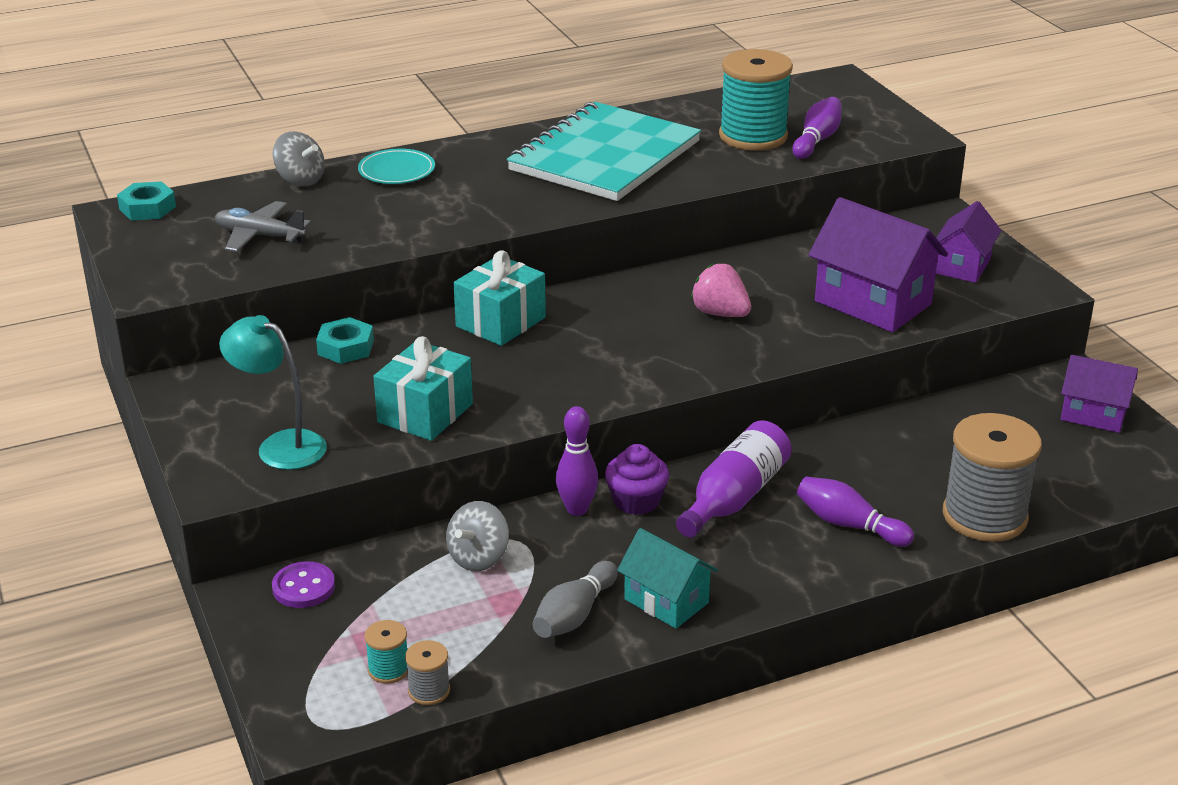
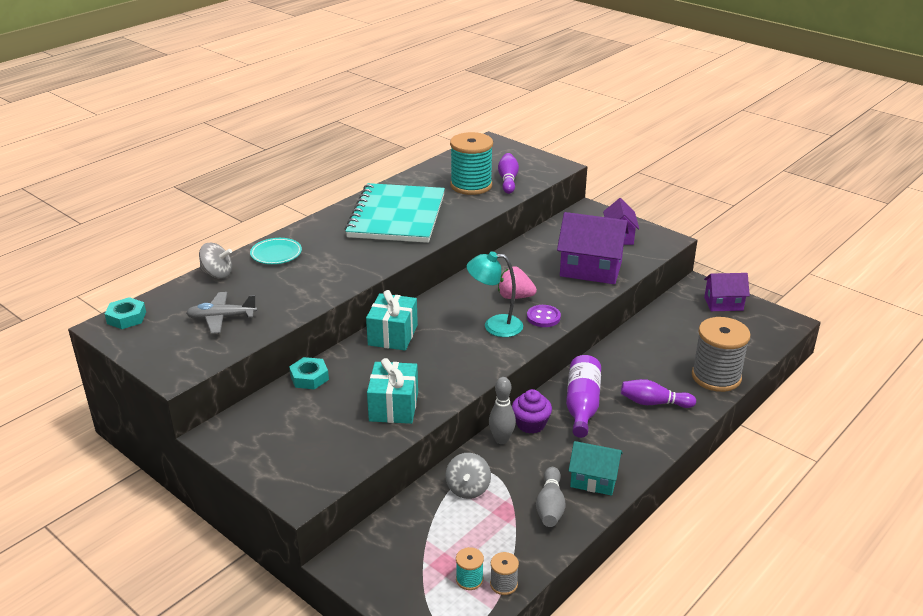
camera: 25 degrees left, 0 degrees up
turquoise lamp [219,315,327,470] -> turquoise lamp moved to [467,251,523,337]
purple button [272,561,335,608] -> purple button moved to [527,305,561,327]
purple bowling pin [556,406,598,516] -> grey bowling pin [489,377,516,444]

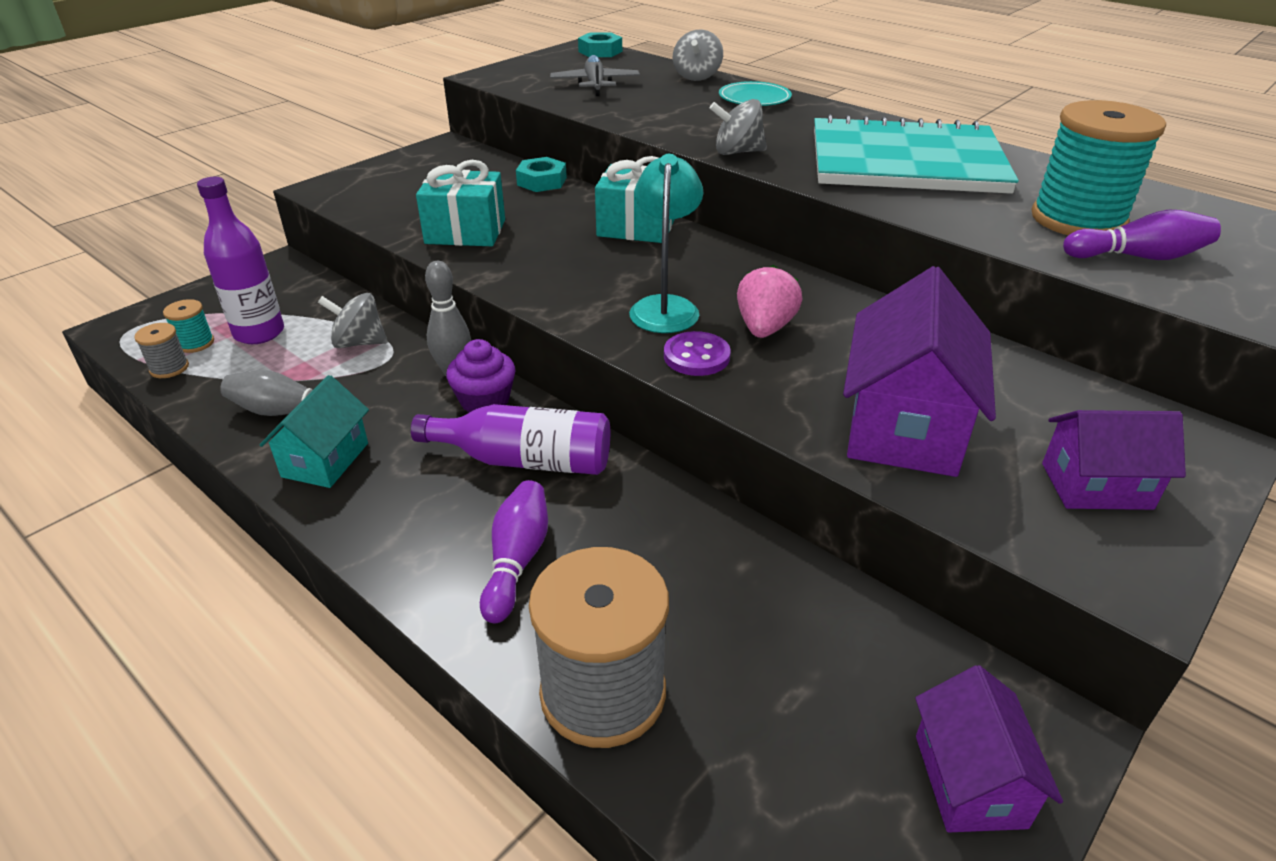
camera: 90 degrees right, 5 degrees up
none -> purple bottle [197,177,284,344]
none -> grey spinning top [709,99,767,155]

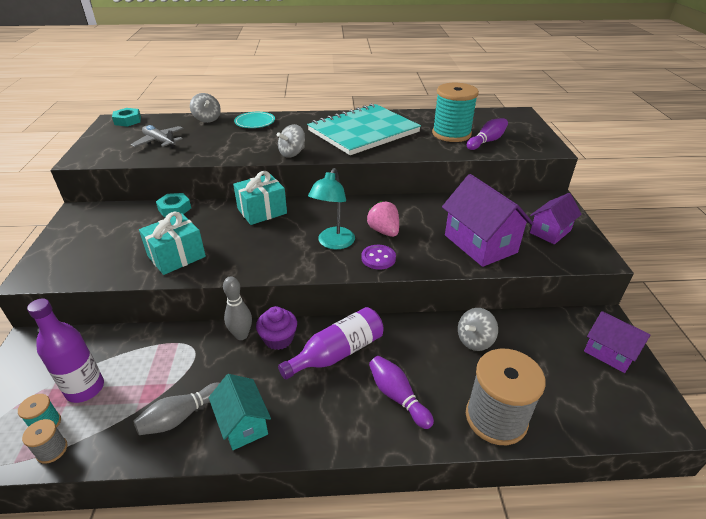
camera: 45 degrees left, 0 degrees up
grey spinning top [318,293,388,348] -> grey spinning top moved to [458,308,498,351]
turquoise lamp [629,154,703,333] -> turquoise lamp turned 120 degrees counterclockwise [308,168,355,249]

